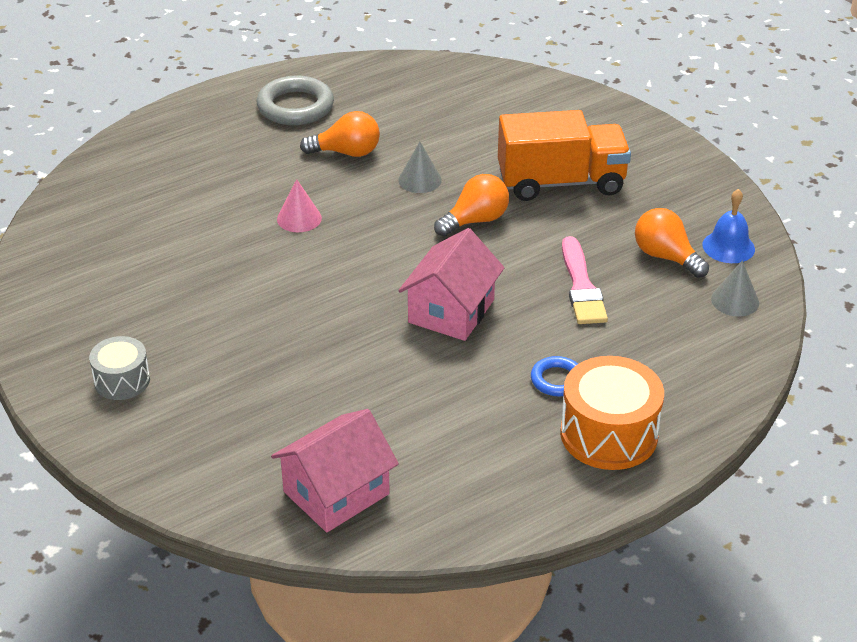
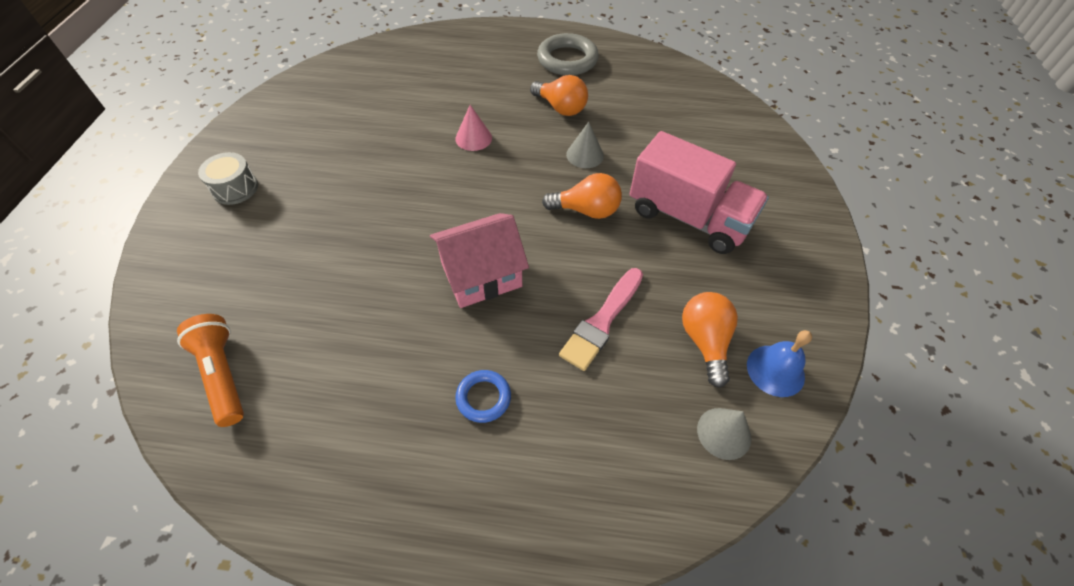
camera: 40 degrees right, 15 degrees up
pink house [271,409,399,532] -> orange flashlight [177,314,244,427]
orange truck [498,110,631,201] -> pink truck [630,131,769,254]
orange drum [560,356,664,470] -> none

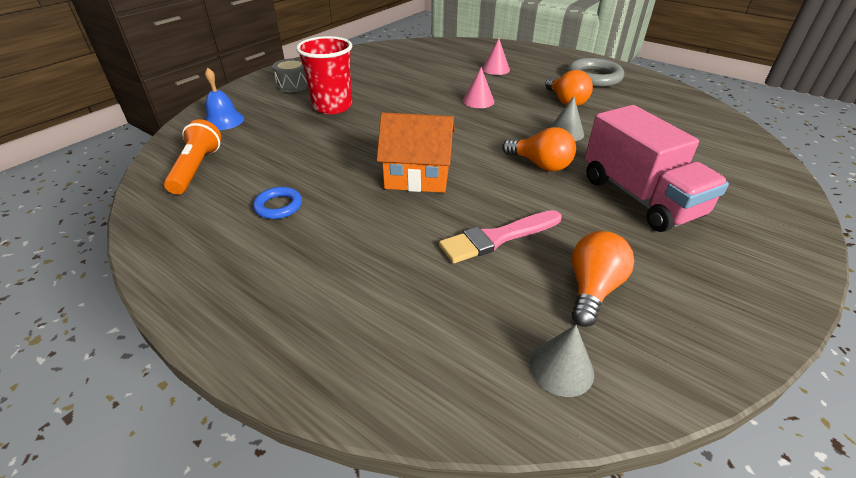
camera: 30 degrees right, 15 degrees down
pink house [430,213,529,308] -> orange house [377,112,455,193]
blue ring [455,370,511,423] -> blue ring moved to [253,187,302,219]
blue bell [747,330,812,397] -> blue bell moved to [205,68,244,130]
none -> red cup [296,36,352,114]
none -> pink cone [482,38,510,75]

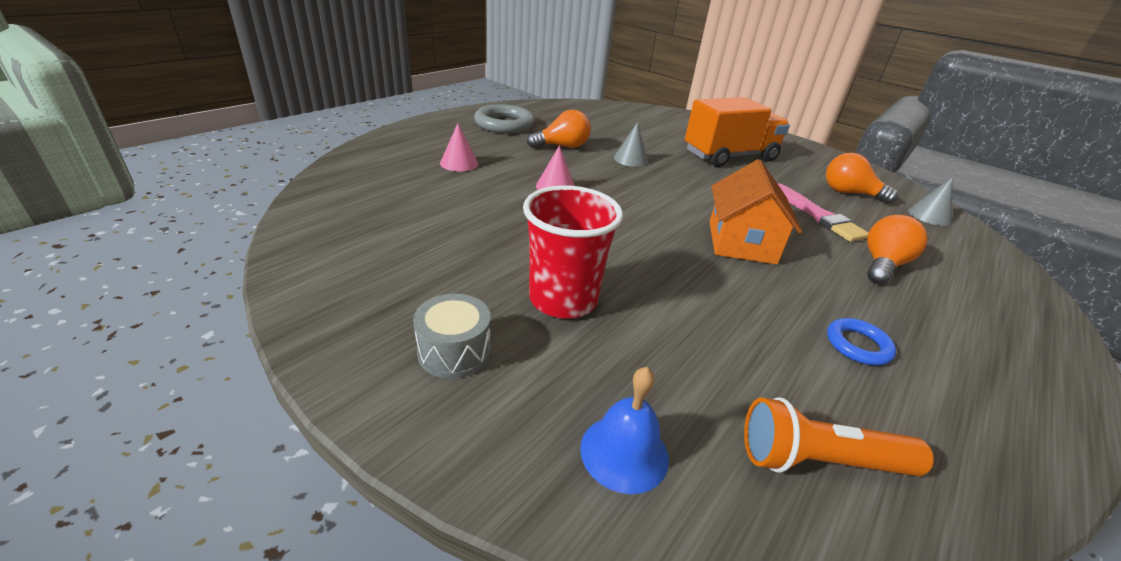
camera: 90 degrees left, 5 degrees down
orange light bulb [502,127,576,171] -> orange light bulb moved to [867,215,928,284]
pink truck [585,105,729,232] -> orange truck [685,97,790,167]

